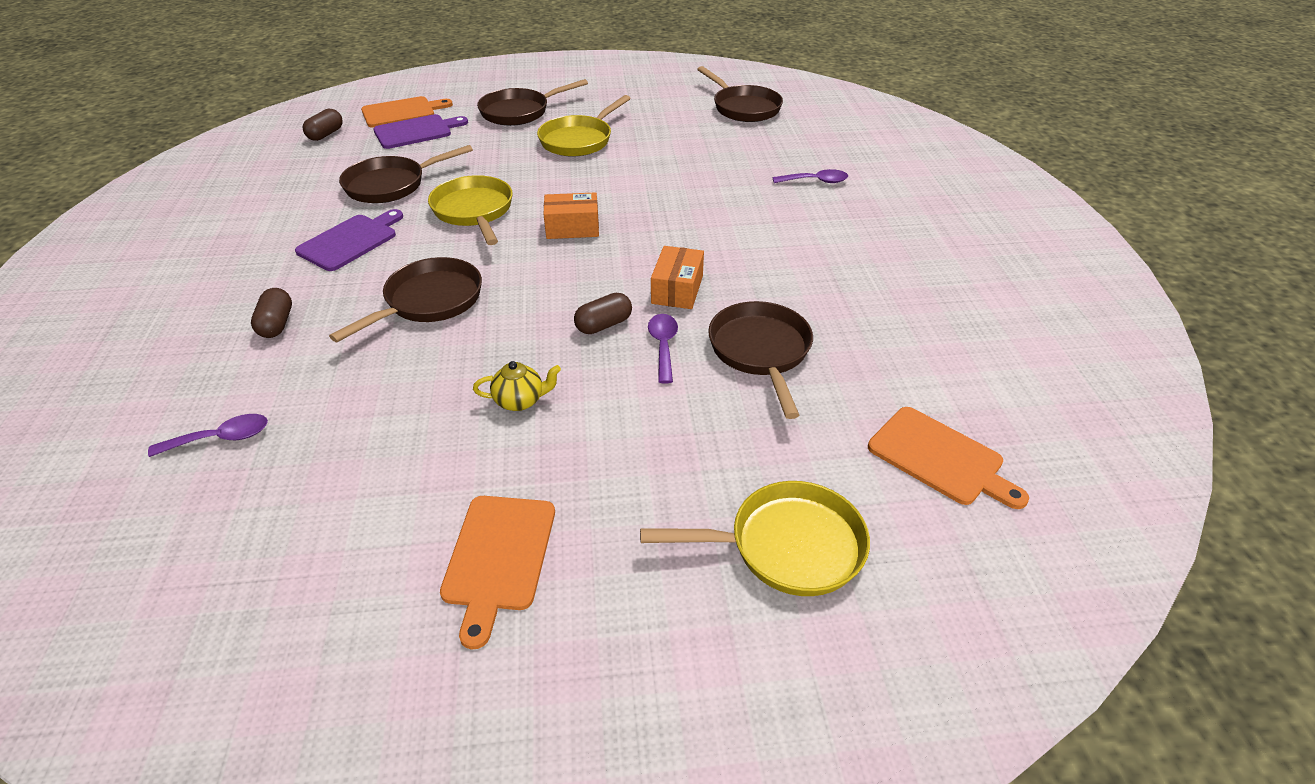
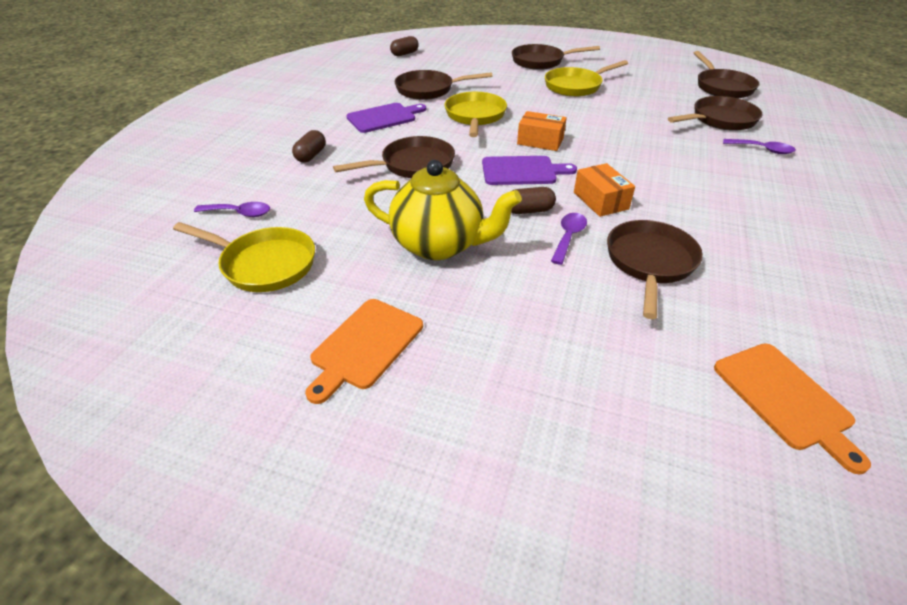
camera: 25 degrees right, 0 degrees up
orange cutting board [361,96,453,128] -> none
purple cutting board [373,114,468,149] -> purple cutting board moved to [482,156,577,185]
yellow teapot [473,361,561,411] -> yellow teapot [364,160,522,260], size x2.26
yellow pan [640,481,870,596] -> yellow pan moved to [173,222,315,292]
orange box [651,246,704,309] -> orange box turned 60 degrees counterclockwise [574,163,635,217]
none -> brown pan [668,96,763,131]

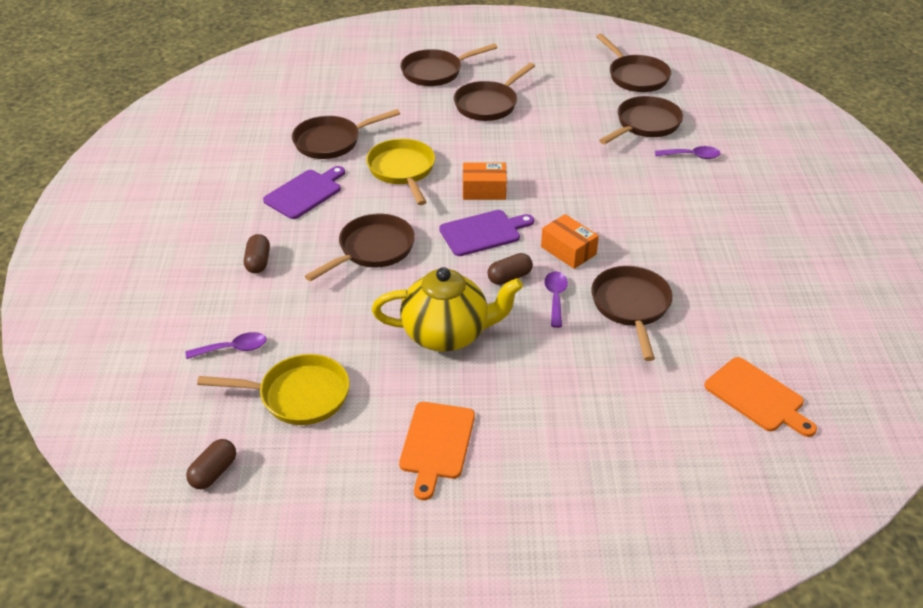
camera: 20 degrees left, 0 degrees up
brown capsule [390,36,419,56] -> brown capsule moved to [186,439,236,489]
yellow pan [545,60,628,97] -> brown pan [454,63,535,121]

